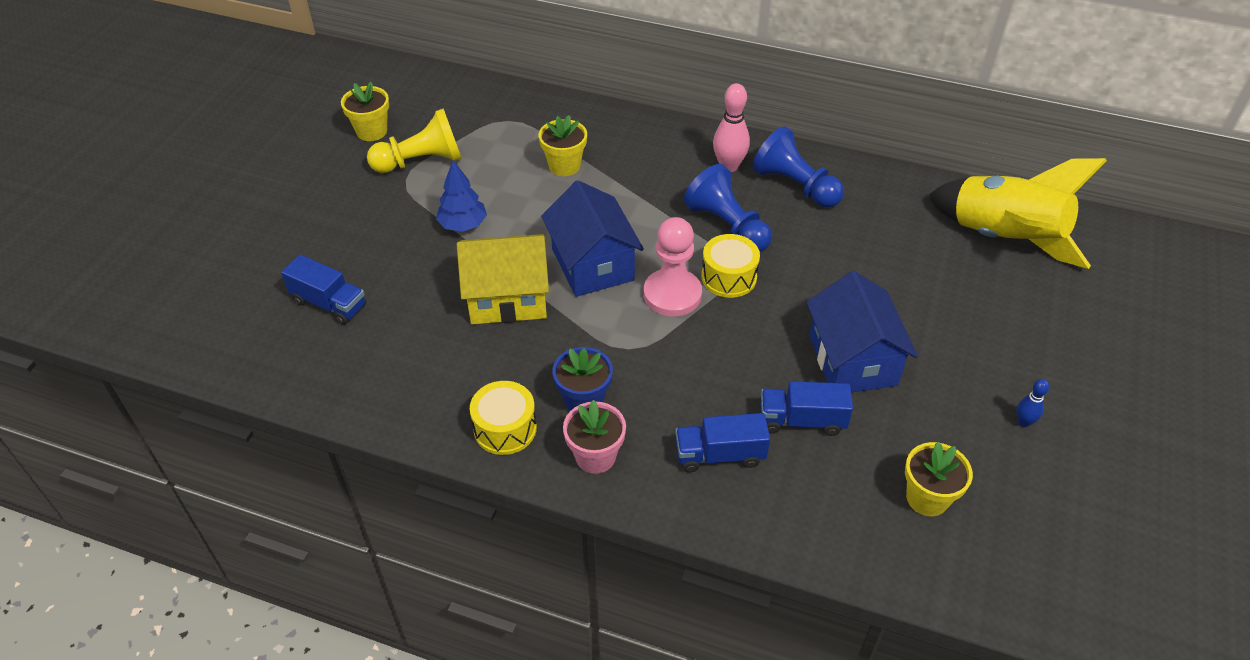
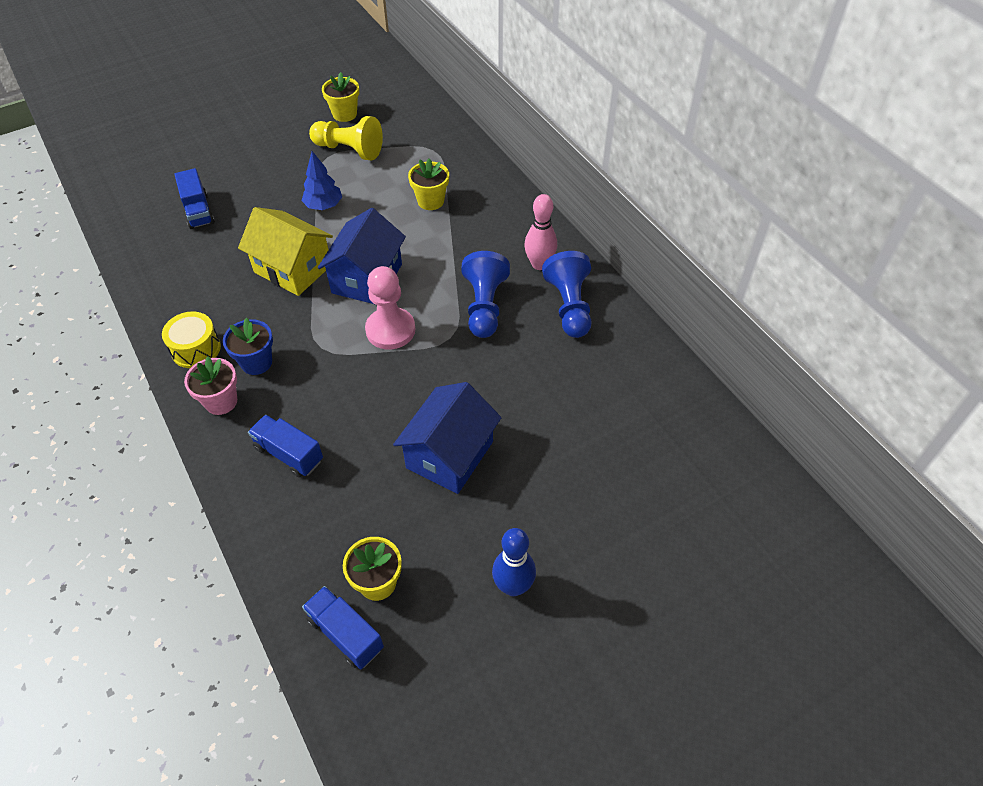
camera: 40 degrees right, 5 degrees up
yellow drum [701,234,760,298] -> none
blue truck [760,381,853,436] -> blue truck moved to [302,586,384,670]
yellow rocket [928,158,1107,269] -> none
blue bowling pin [1016,379,1049,427] -> blue bowling pin [492,528,536,596], size x1.84

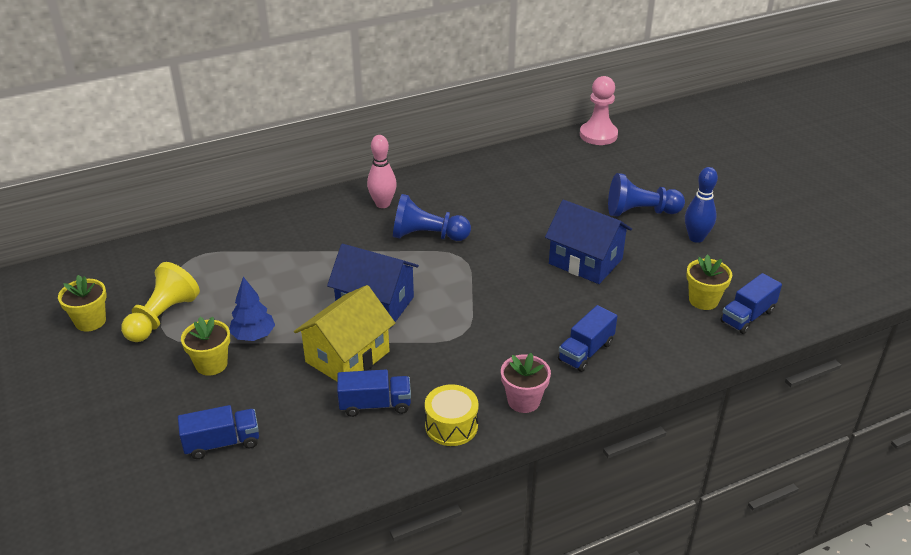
camera: 85 degrees left, 15 degrees down
blue flower pot [223,317,273,375] -> none
pink pawn [365,266,415,350] -> pink pawn moved to [580,76,618,145]
yellow flower pot [408,158,449,210] -> yellow flower pot moved to [181,317,230,376]
blue pawn [542,251,592,338] -> blue pawn moved to [608,173,685,217]
none -> blue truck [337,370,411,417]

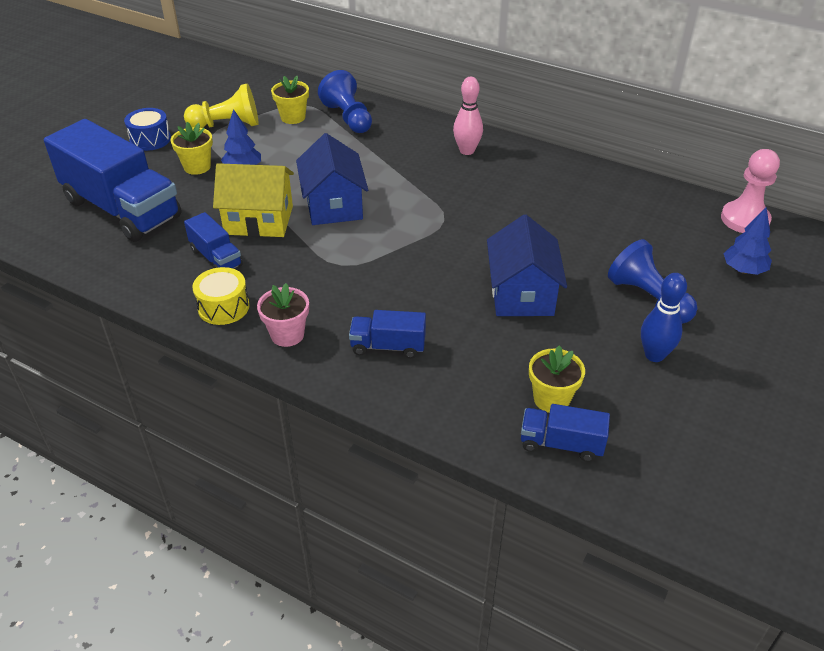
camera: 55 degrees right, 5 degrees up
yellow flower pot [58,275,107,332] -> yellow flower pot moved to [271,76,309,124]
blue truck [178,405,259,459] -> blue truck [44,119,182,242], size x2.18
blue pawn [393,194,471,241] -> blue pawn moved to [318,70,372,133]
none -> blue drum [124,108,171,151]
none -> blue tree [723,207,772,275]

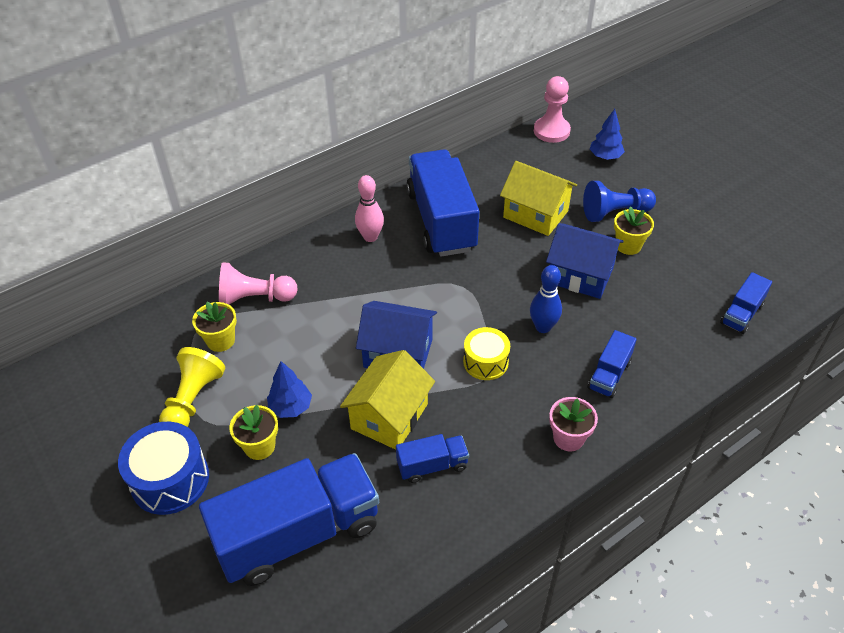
camera: 65 degrees left, 5 degrees up
blue drum [124,108,171,151] -> blue drum [118,422,209,515], size x1.53
yellow drum [192,267,250,325] -> yellow drum moved to [463,327,510,380]
blue pawn [318,70,372,133] -> pink pawn [219,262,298,305]
yellow flower pot [529,345,585,413] -> yellow flower pot moved to [614,206,654,255]
blue bowling pin [641,273,687,362] -> blue bowling pin moved to [530,265,562,333]
none -> blue truck [406,149,479,257]
none -> yellow house [500,161,577,236]

